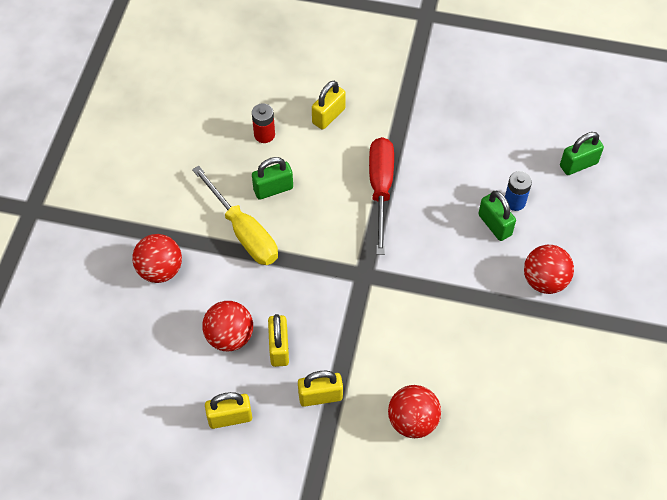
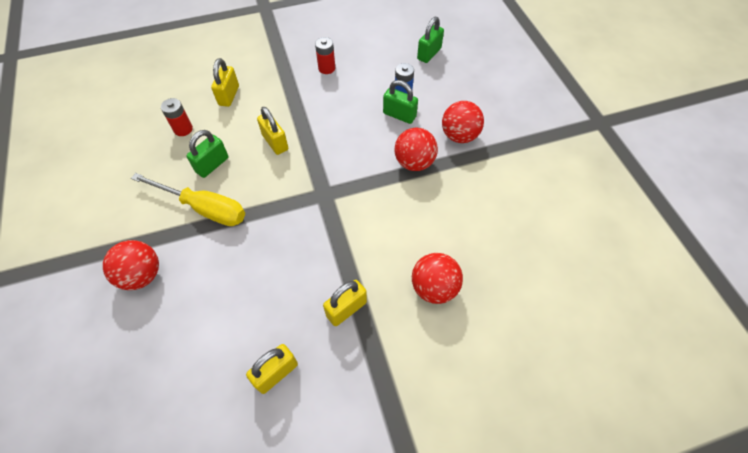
camera: 30 degrees left, 0 degrees up
red ball [202,301,253,351] -> red ball moved to [394,128,438,171]
yellow padlock [268,314,289,367] -> yellow padlock moved to [257,107,288,155]
red screwdriver [369,137,394,255] -> none
none -> red battery [315,37,335,74]

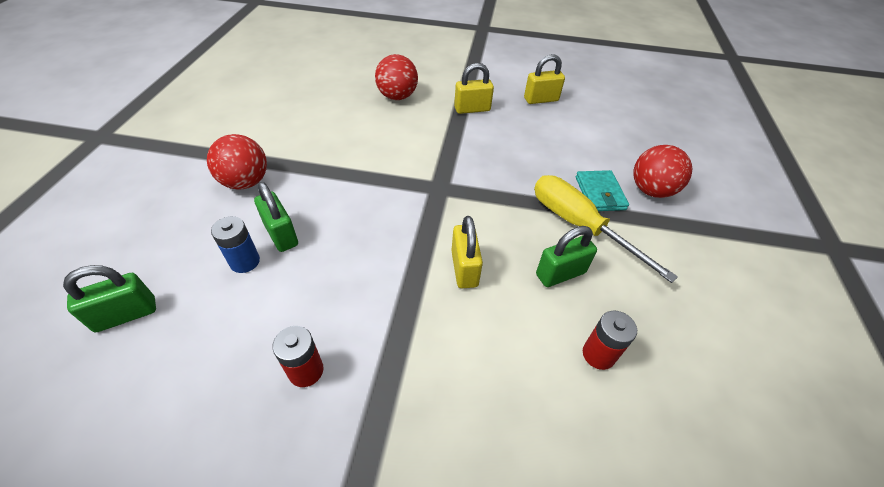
camera: 155 degrees left, 10 degrees down
yellow padlock [211,58,239,107] -> none
red ball [394,128,438,171] -> none
none -> turquoise wallet [576,170,629,211]

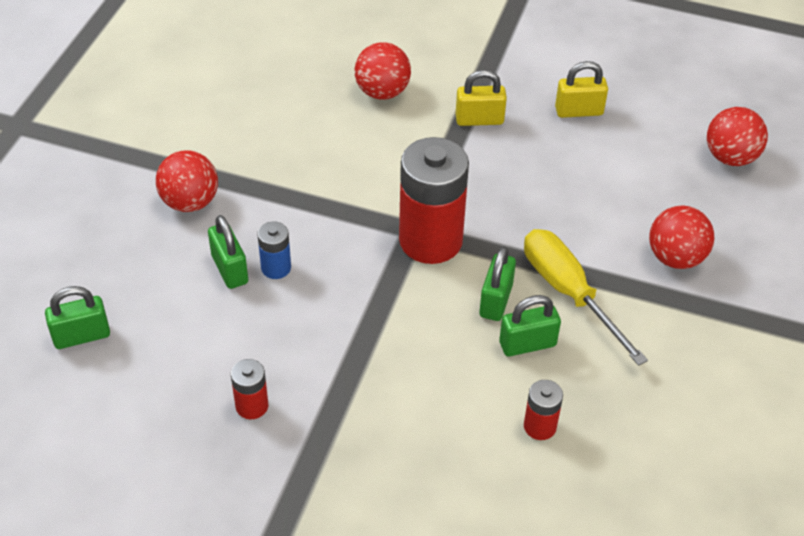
camera: 10 degrees right, 0 degrees up
blue battery [211,216,260,273] -> blue battery moved to [257,221,291,279]
yellow padlock [451,216,483,288] -> none
turquoise wallet [576,170,629,211] -> none
none -> red battery [399,137,469,264]
none -> green padlock [479,246,516,321]
none -> red ball [707,107,768,166]

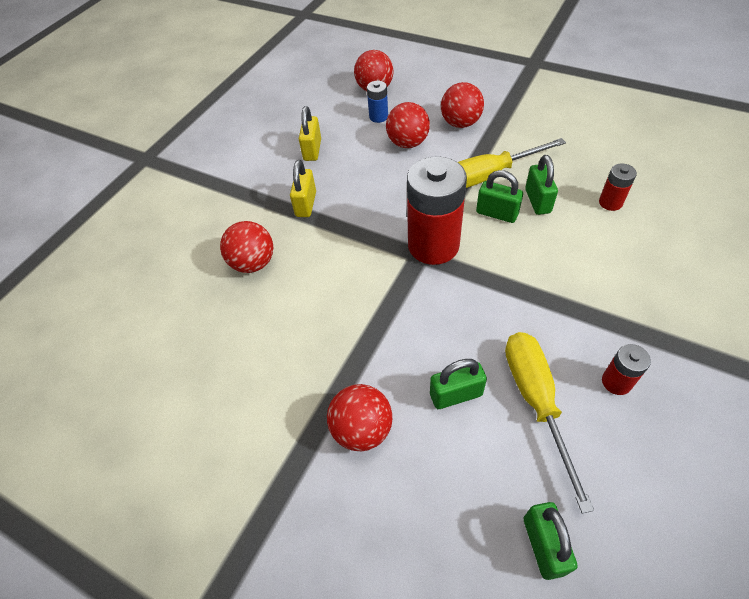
camera: 75 degrees left, 5 degrees up
blue battery [257,221,291,279] -> blue battery moved to [367,81,388,123]
none -> red ball [386,102,430,148]
none -> yellow screwdriver [505,332,594,514]

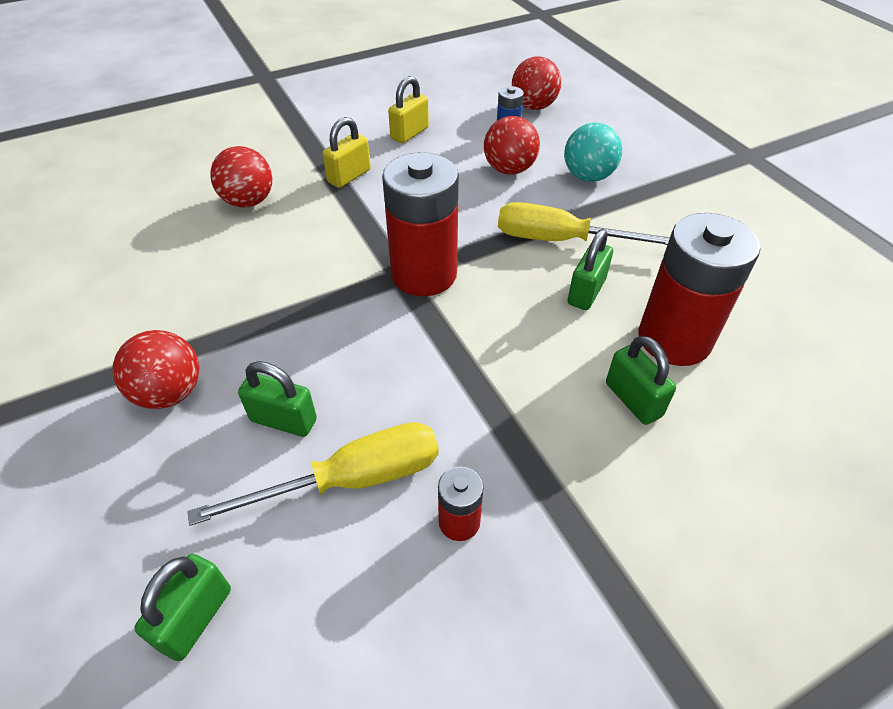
camera: 30 degrees right, 5 degrees down
red ball [441,82,484,128] -> turquoise ball [564,123,622,182]
green padlock [476,170,523,223] -> green padlock moved to [606,335,676,425]
yellow screwdriver [505,332,594,514] -> yellow screwdriver turned 45 degrees clockwise [187,422,439,526]
red battery [599,163,637,211] -> red battery [639,213,760,366], size x2.17

